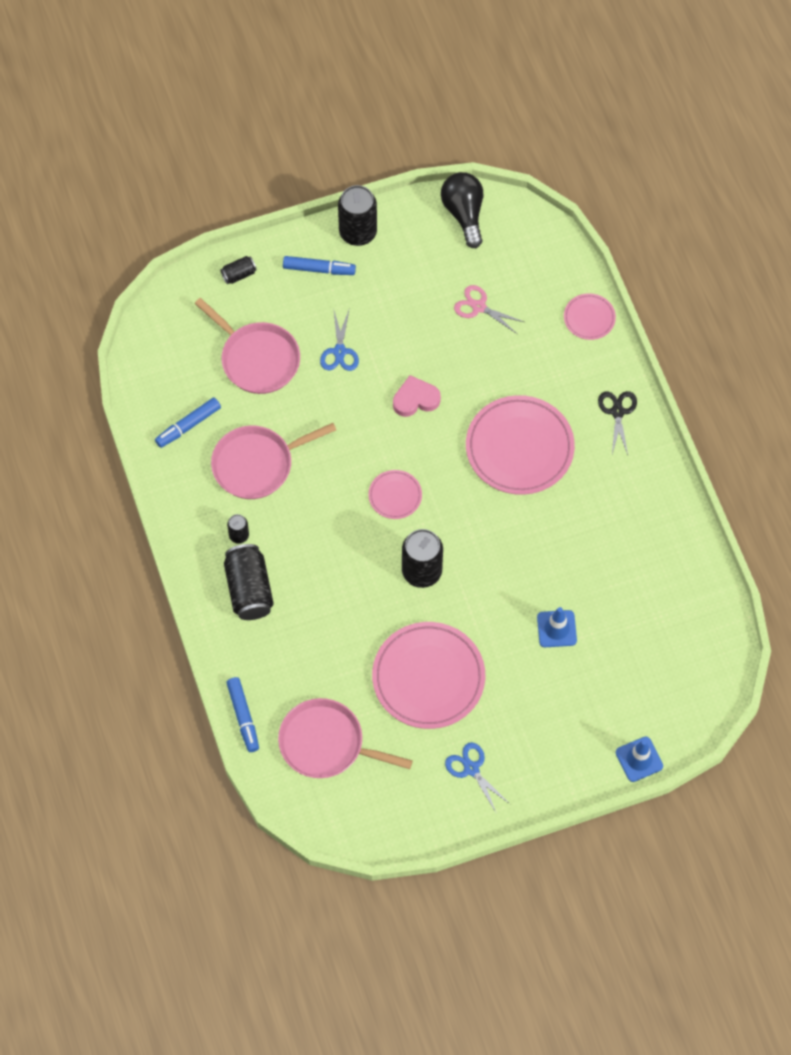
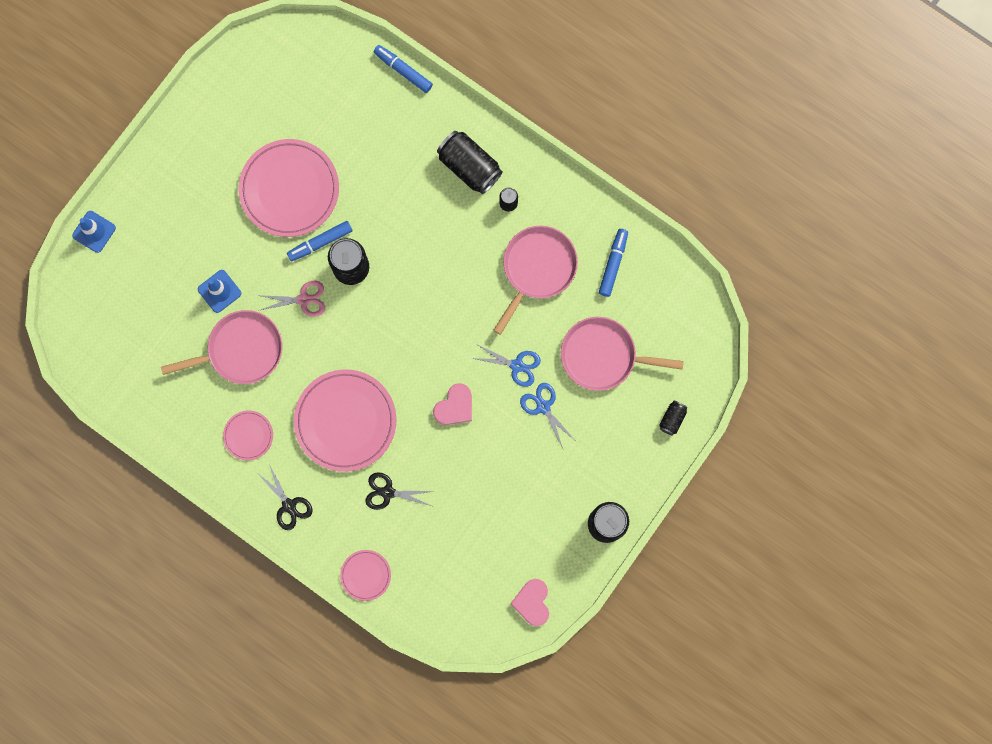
camera: 145 degrees right, 15 degrees up
pink pan [278,698,413,778] -> pink pan moved to [161,310,283,384]
blue marker [283,256,356,275] -> blue marker moved to [287,221,353,261]
pink plate [368,470,422,519] -> pink plate moved to [223,411,273,460]
black light bulb [441,172,483,248] -> pink heart [510,579,549,626]
blue scissors [445,742,510,814] -> blue scissors moved to [472,345,541,387]
pink scissors [454,285,524,334] -> pink scissors moved to [257,281,325,317]
none -> black scissors [365,472,434,510]

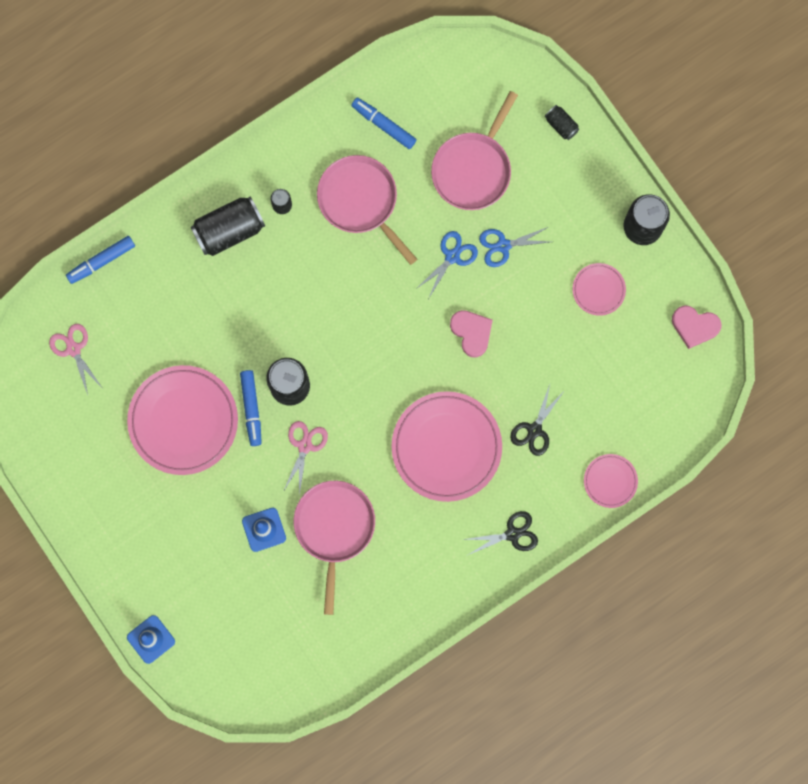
camera: 70 degrees left, 0 degrees up
pink plate [223,411,273,460] -> pink plate moved to [573,263,626,316]
none -> pink scissors [49,324,103,395]

